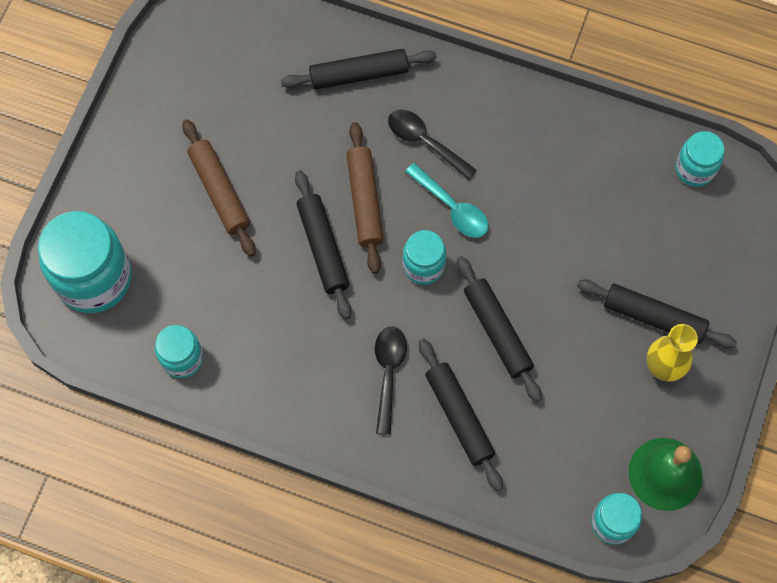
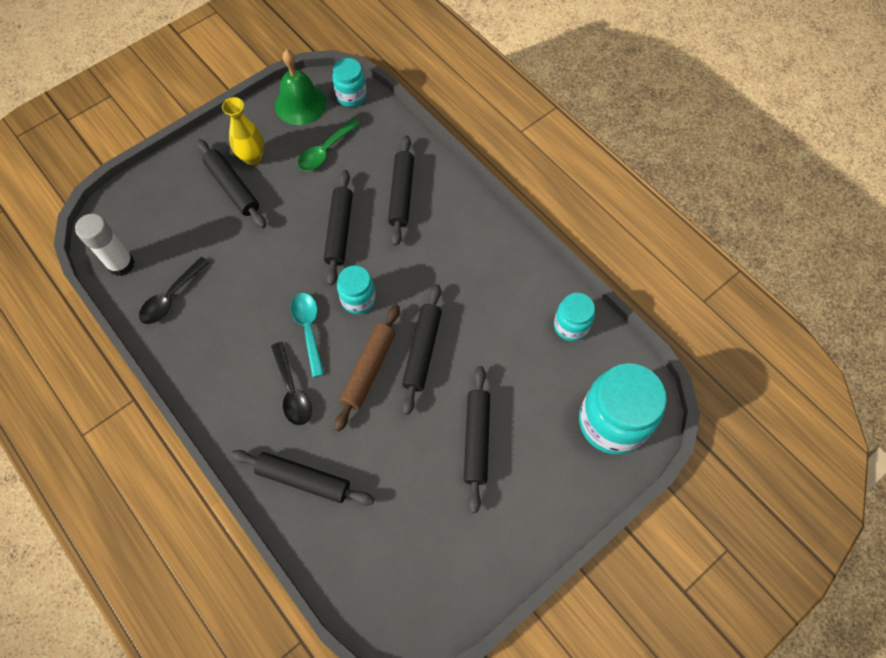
camera: 150 degrees left, 5 degrees down
brown rolling pin [182,119,256,257] -> black rolling pin [464,366,490,513]
black spoon [375,326,407,435] -> black spoon moved to [139,257,209,324]
turquoise jar [675,131,724,187] -> white glue stick [75,214,135,276]
none -> green spoon [298,118,360,171]

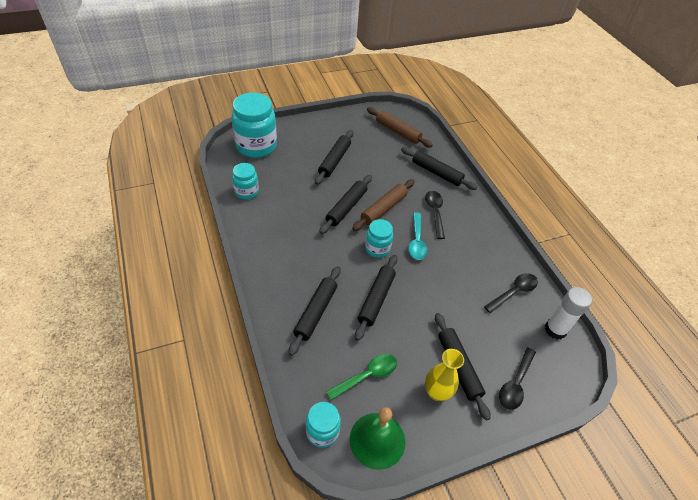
camera: 165 degrees left, 15 degrees down
none -> brown rolling pin [367,107,433,148]
none -> black spoon [499,347,536,410]

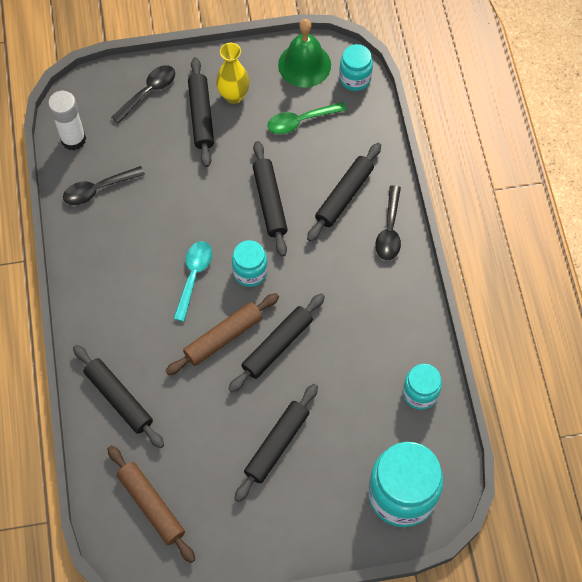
camera: 165 degrees left, 15 degrees up
black rolling pin [355,255,397,341] -> black rolling pin turned 45 degrees counterclockwise [253,141,288,257]
black spoon [425,191,445,239] -> black spoon moved to [375,185,401,260]

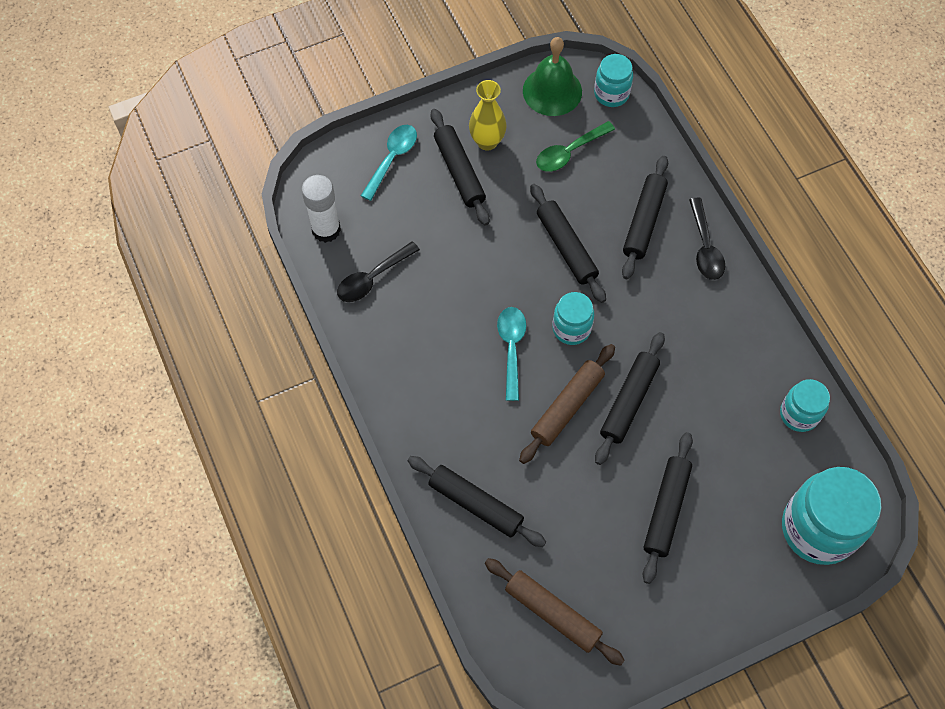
camera: 15 degrees left, 0 degrees up
black spoon [111,65,175,124] -> turquoise spoon [361,125,417,201]

